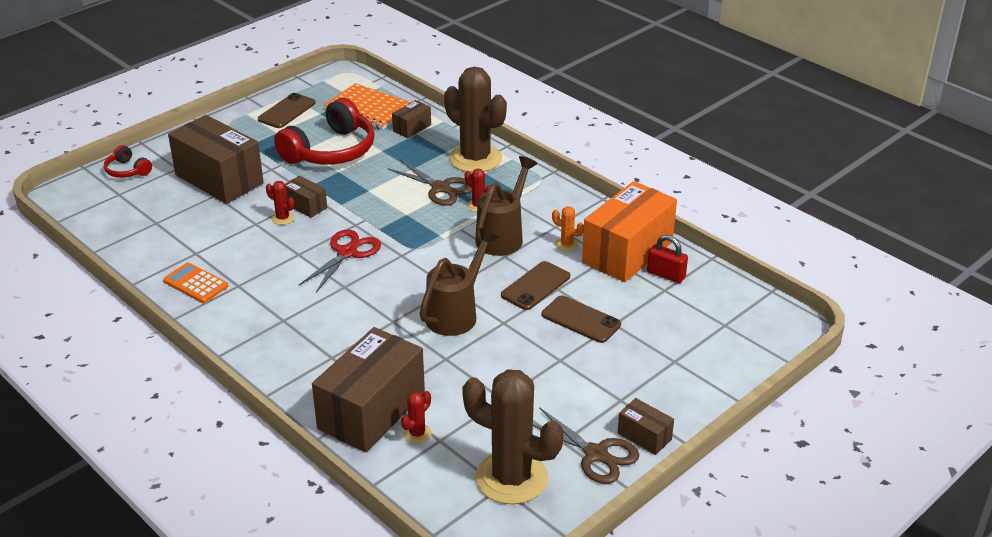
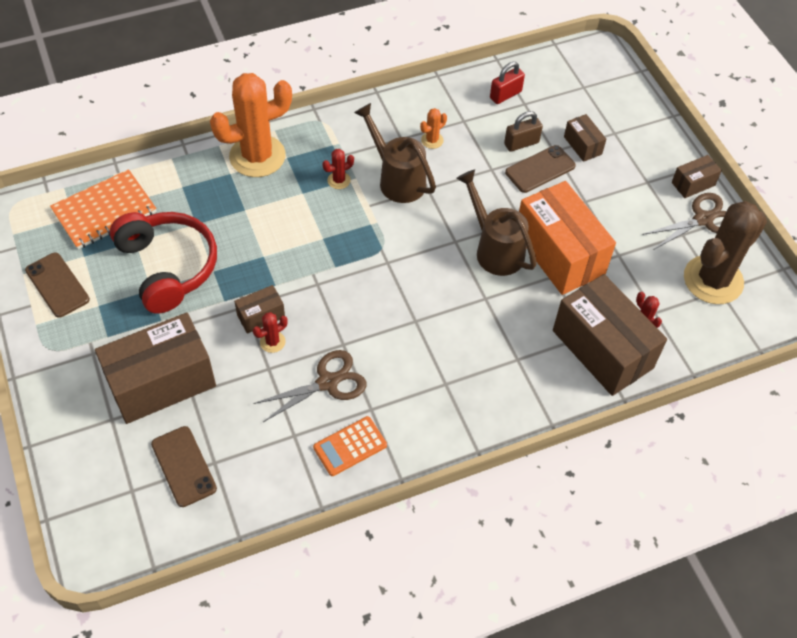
camera: 70 degrees left, 20 degrees up
red headphones [104,145,152,178] -> none
red scissors [299,230,381,292] -> none
brown scissors [387,160,472,205] -> brown scissors moved to [254,350,367,422]
brown box [392,100,431,138] -> brown box moved to [564,114,606,162]
brown cactus [444,67,507,173] -> orange cactus [210,73,292,177]
brown phone [501,261,570,310] -> brown phone moved to [151,426,217,507]
orange box [582,181,677,282] -> orange box moved to [519,181,616,295]
none -> brown padlock [504,111,543,152]

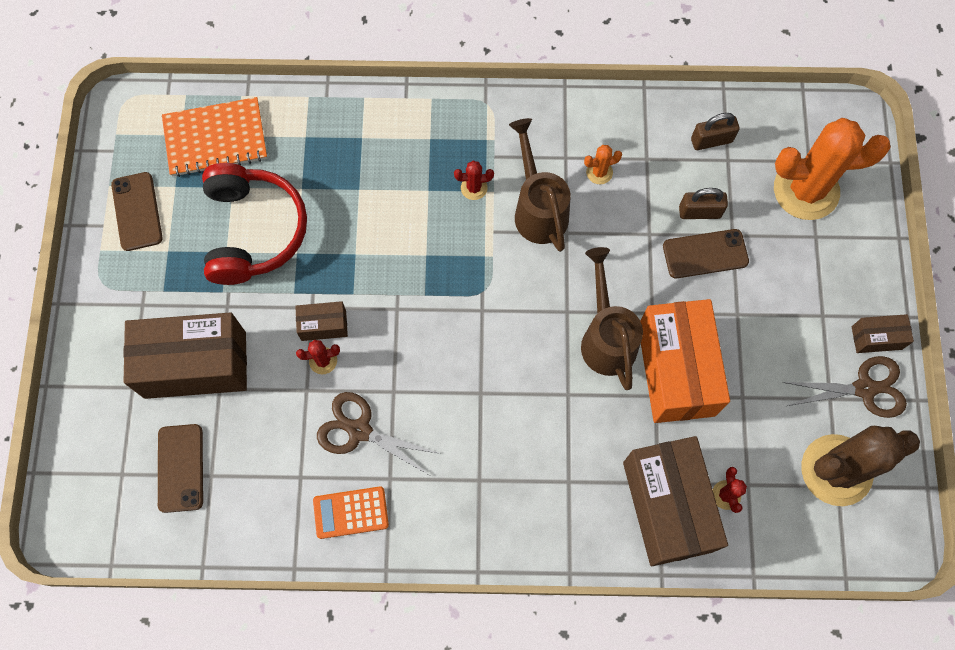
camera: 25 degrees right, 15 degrees up
orange cactus [210,73,292,177] -> orange cactus moved to [774,118,891,220]
brown scissors [254,350,367,422] -> brown scissors turned 150 degrees counterclockwise [317,392,441,475]
red padlock [490,62,525,104] -> brown padlock [691,113,739,150]
brown box [564,114,606,162] -> none

